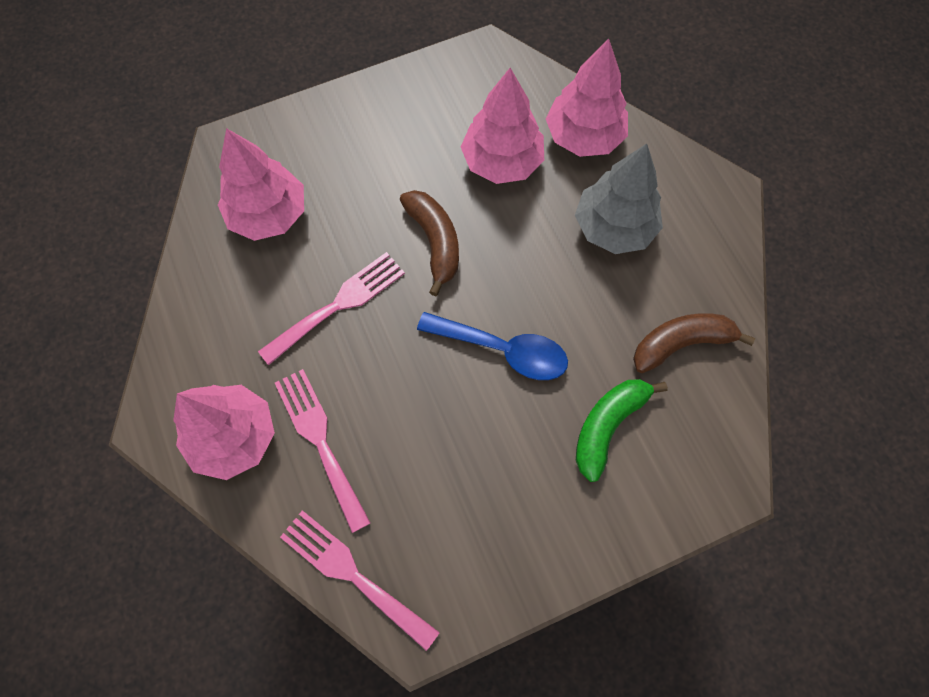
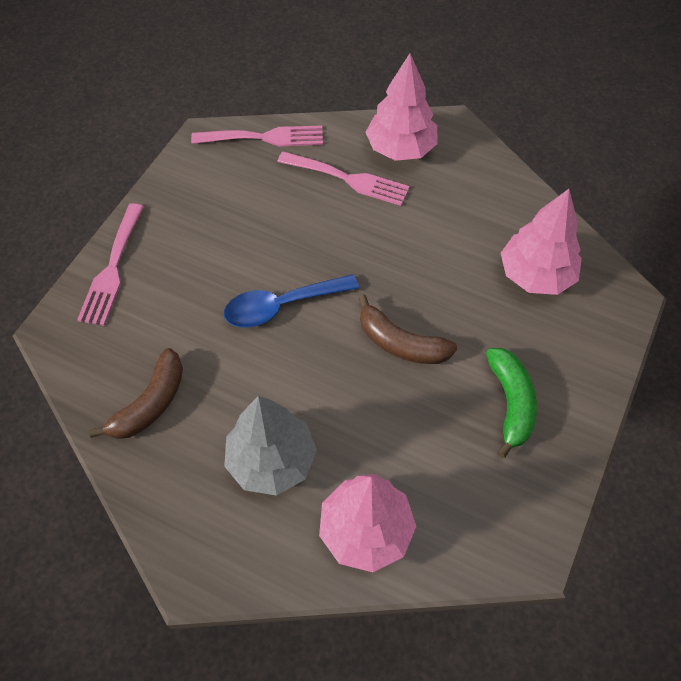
camera: 140 degrees right, 10 degrees down
pink fork [258,252,405,365] -> pink fork moved to [77,203,144,326]
pink tree [461,68,544,184] -> none
green banana [576,379,668,482] -> green banana moved to [486,348,537,458]

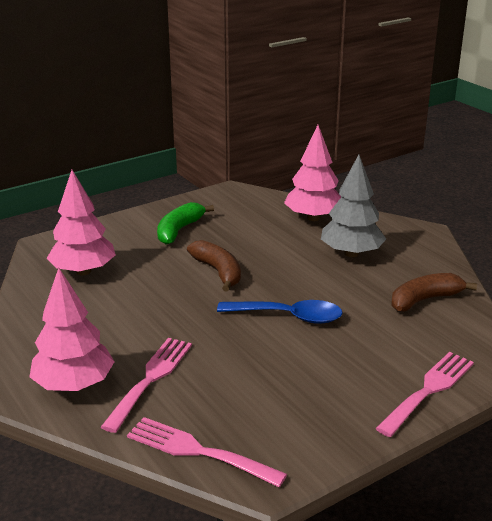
camera: 150 degrees left, 30 degrees down
pink fork [277,152,410,206] -> pink fork turned 60 degrees clockwise [101,338,192,433]

